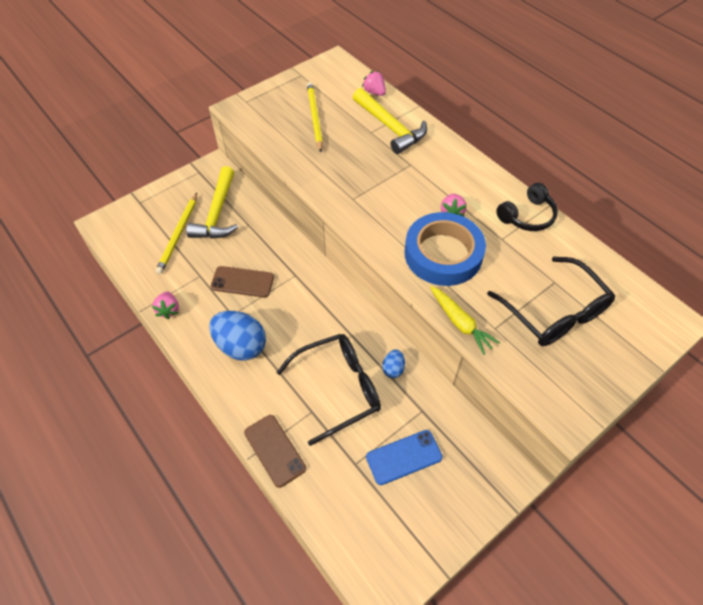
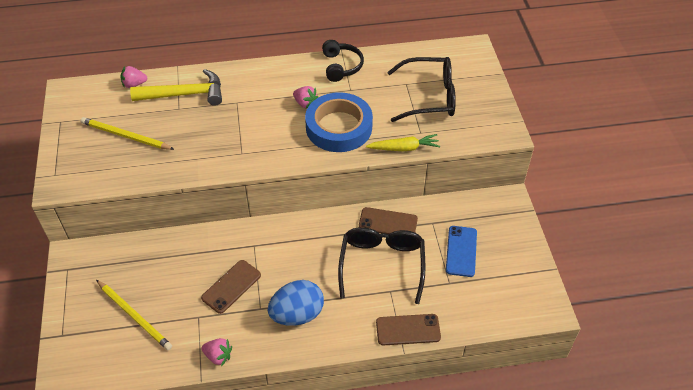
camera: 60 degrees left, 5 degrees down
yellow hammer [186,166,238,239] -> none
blue egg [382,349,405,378] -> brown phone [359,207,418,234]

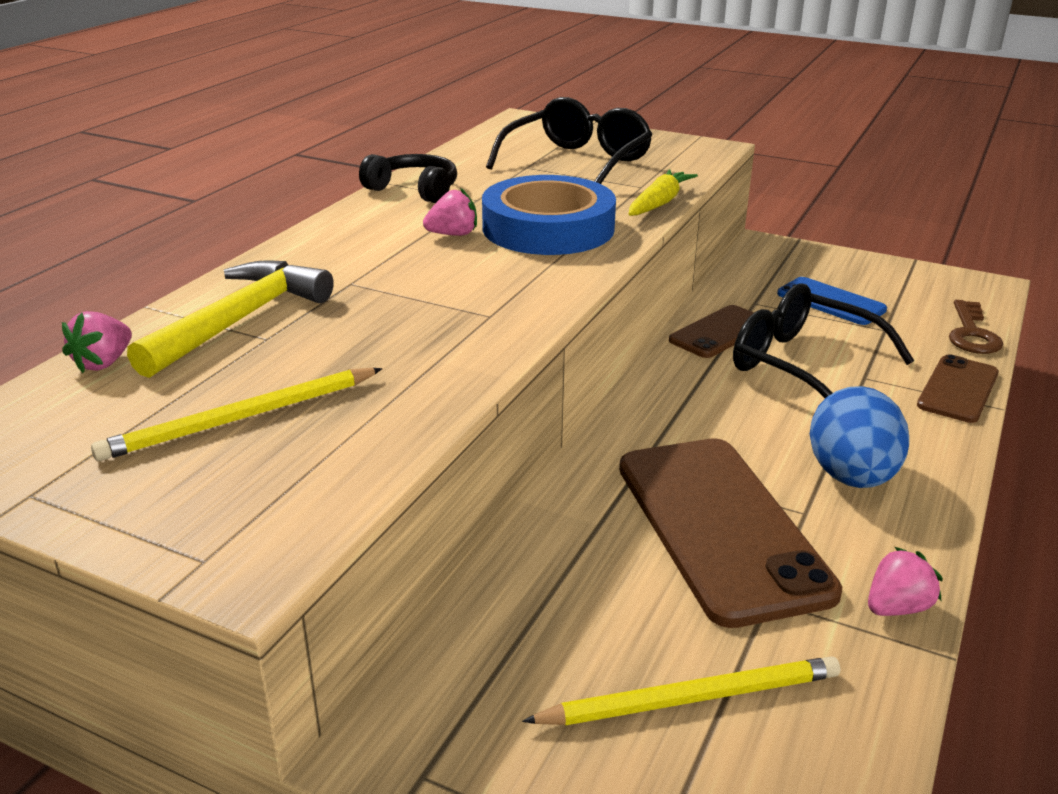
camera: 55 degrees left, 20 degrees down
brown phone [201,260,261,314] -> brown phone [619,438,842,628], size x1.88
none -> brown key [949,300,1003,354]

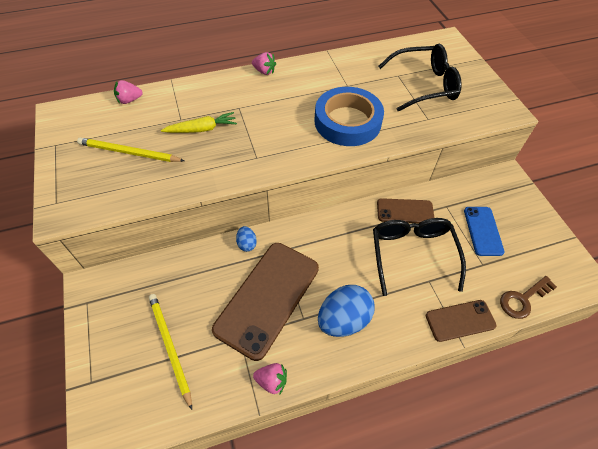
camera: 45 degrees right, 25 degrees up
yellow hammer [127,260,334,378] -> none
black headphones [359,154,457,203] -> none
pink strawberry [423,188,477,236] -> pink strawberry moved to [252,52,276,75]
yellow pencil [522,656,840,725] -> yellow pencil turned 150 degrees counterclockwise [149,294,192,410]
yellow carrot [629,169,698,216] -> yellow carrot moved to [161,112,237,133]
none -> blue egg [236,226,257,252]

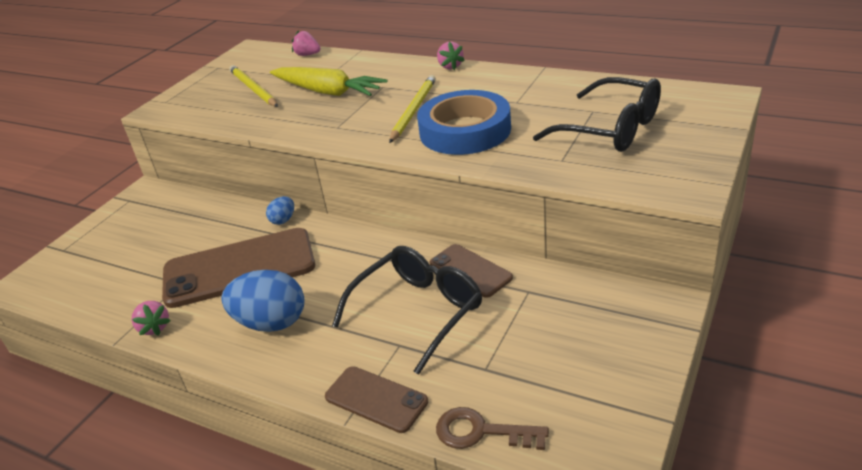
camera: 50 degrees right, 20 degrees down
yellow pencil [149,294,192,410] -> yellow pencil moved to [389,75,436,143]
yellow carrot [161,112,237,133] -> yellow carrot [270,67,388,96], size x1.56
blue phone [464,207,504,256] -> none

